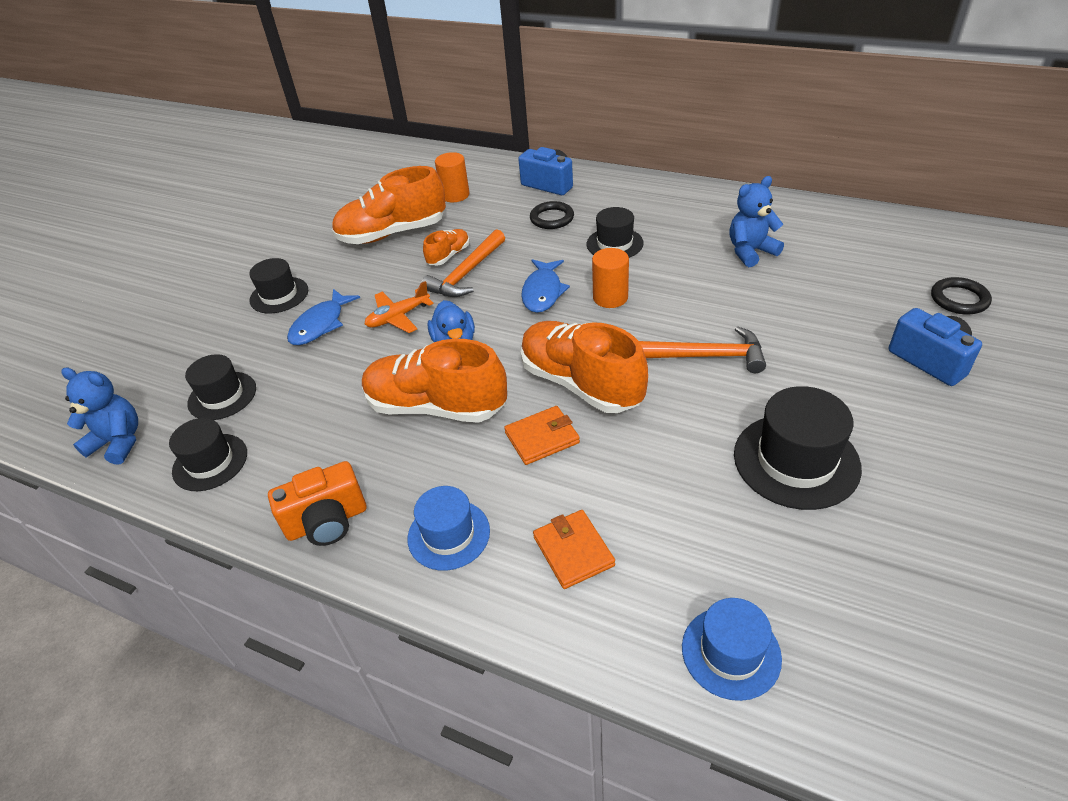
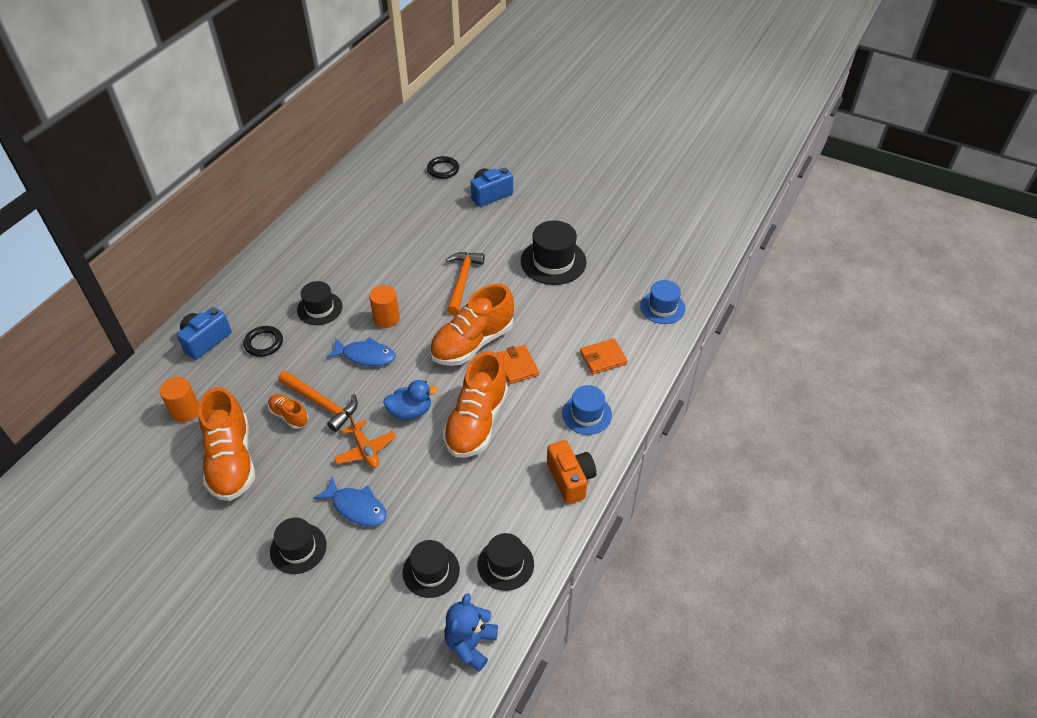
camera: 90 degrees left, 5 degrees up
blue teddy bear [729,176,784,267] -> none

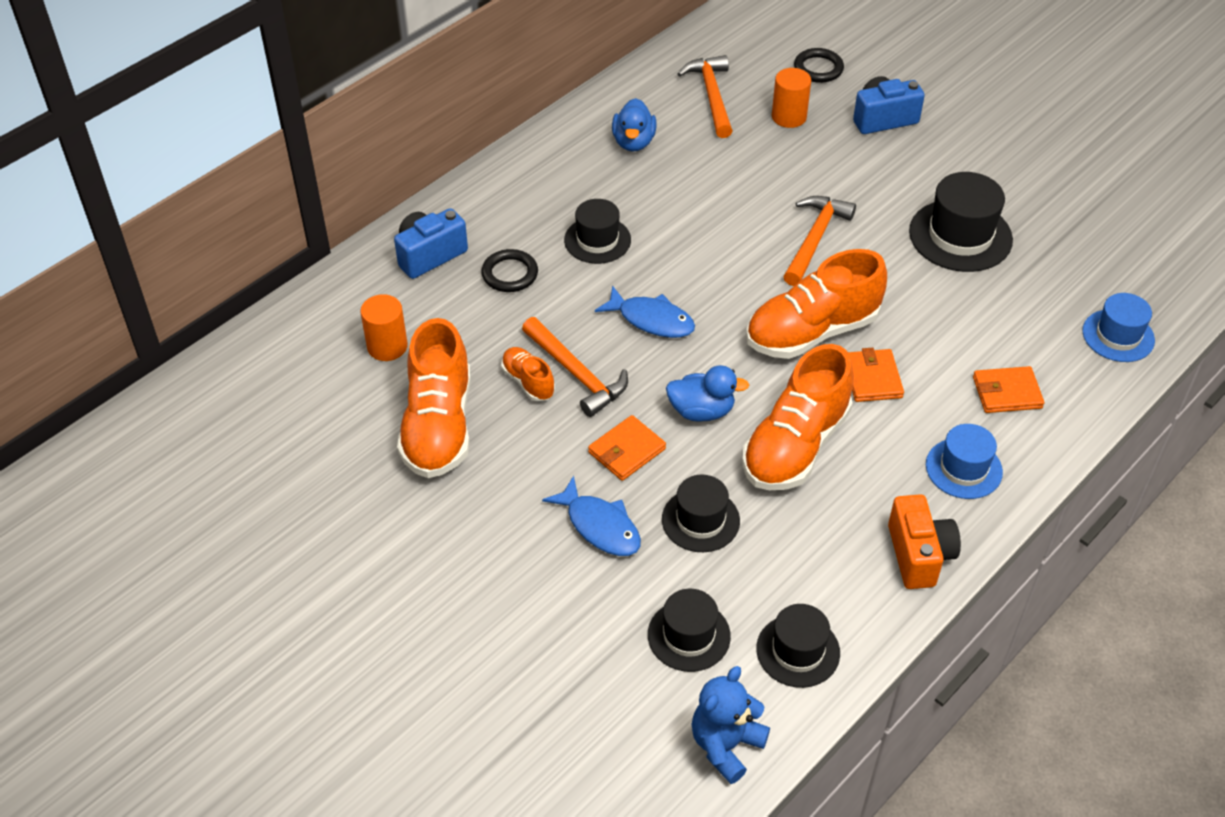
camera: 15 degrees right, 0 degrees up
black hat [270,518,327,574] -> black hat moved to [662,475,740,552]
orange plane [334,415,396,468] -> orange wallet [588,415,666,481]
orange cylinder [369,285,400,328] -> orange cylinder moved to [772,68,811,128]
none -> blue duck [612,98,657,152]
none -> orange hammer [678,55,733,138]

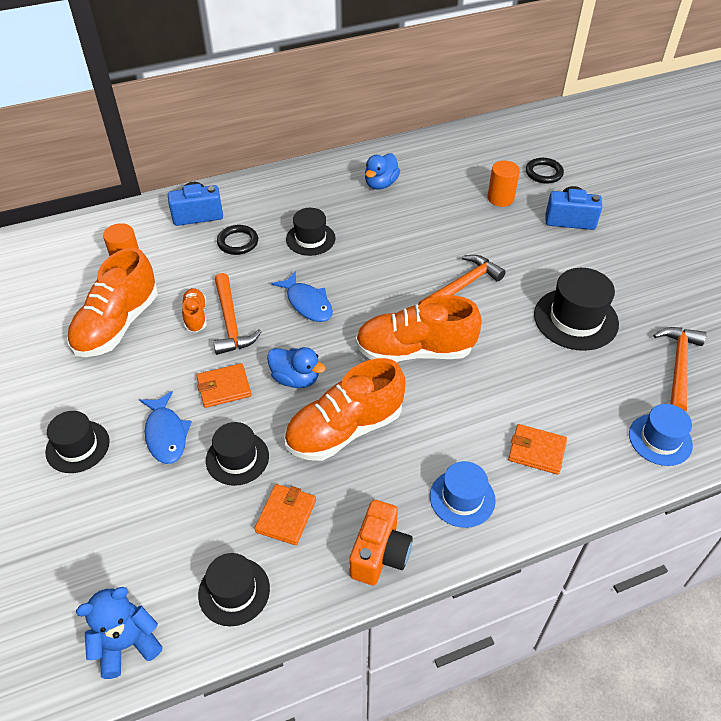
camera: 25 degrees right, 0 degrees up
black hat [648,589,731,672] -> black hat moved to [45,411,110,473]
orange hammer [678,55,733,138] -> orange hammer moved to [653,327,706,412]
orange wallet [848,348,904,402] -> orange wallet moved to [255,484,316,545]

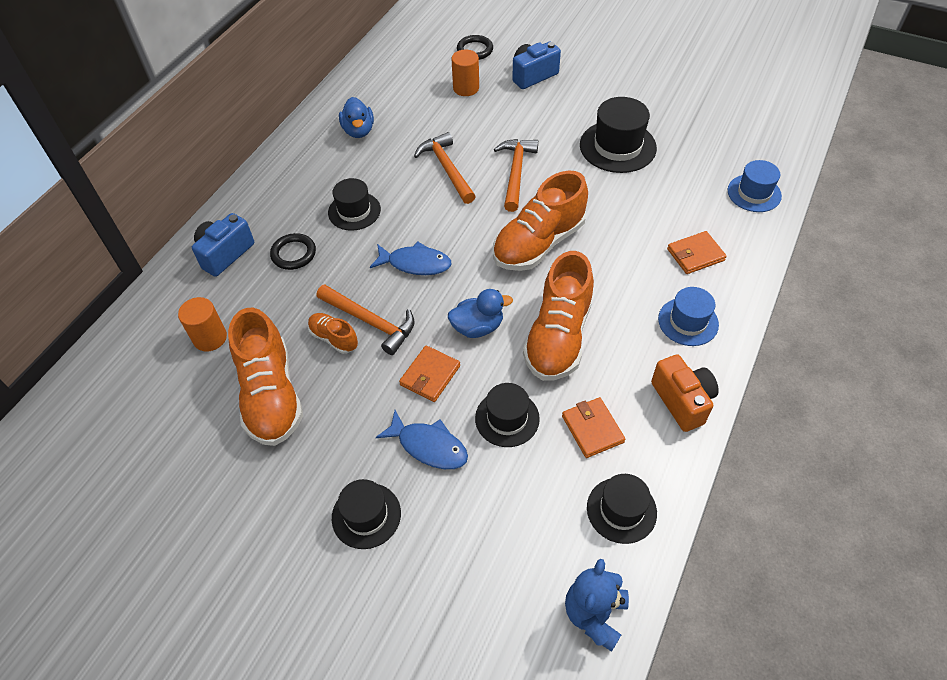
camera: 40 degrees left, 5 degrees up
orange hammer [653,327,706,412] -> orange hammer moved to [414,132,476,204]

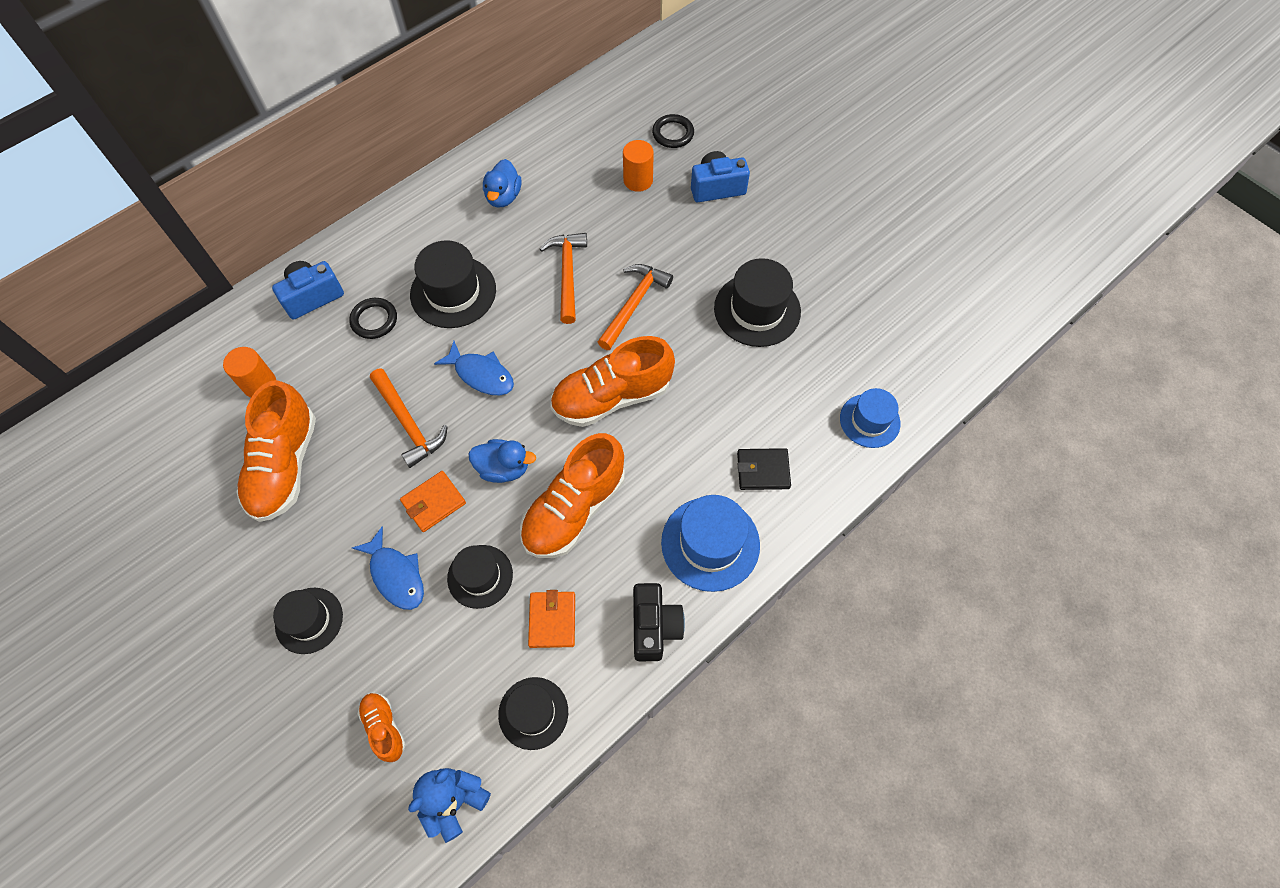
camera: 20 degrees right, 10 degrees up
orange shoe [308,313,358,354] -> orange shoe moved to [358,693,406,762]
black hat [328,178,381,231] -> black hat [410,240,496,328], size x1.53
orange camera [651,354,719,432] -> black camera [633,583,685,661]
blue hat [658,287,719,346] -> blue hat [661,495,760,592], size x1.53
orange wallet [667,231,727,274] -> black wallet [737,448,791,490]

